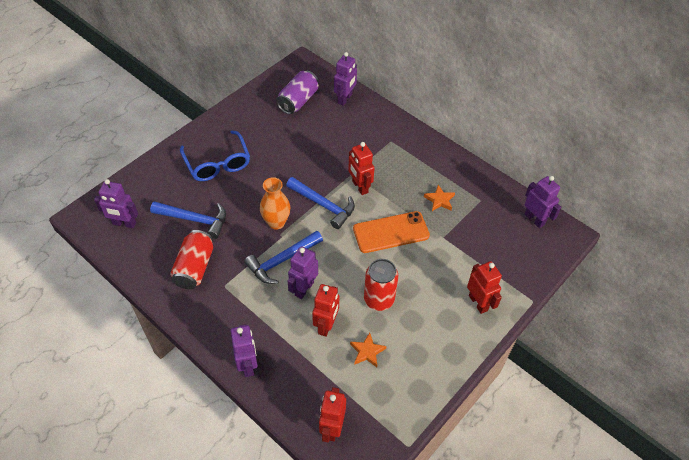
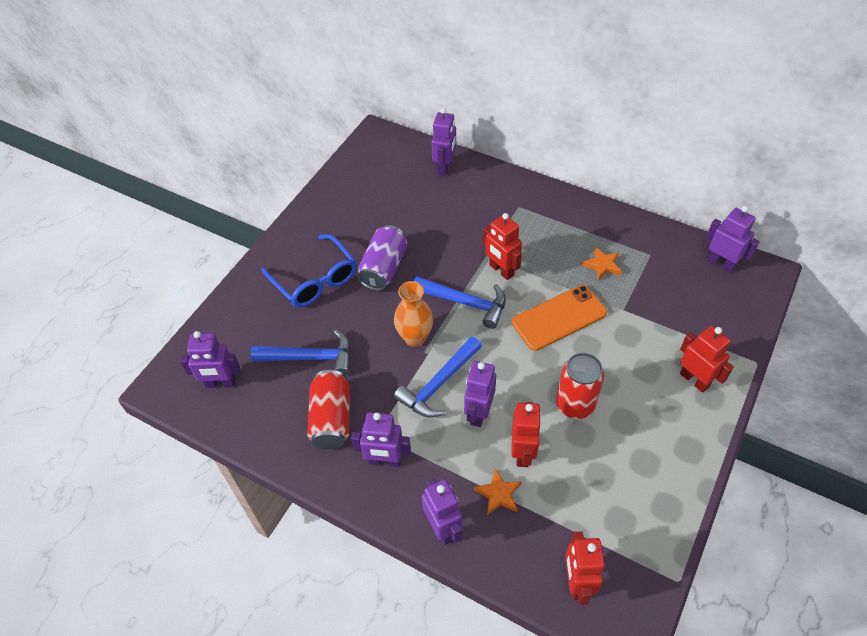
camera: 10 degrees left, 0 degrees up
purple can [276,71,319,114] -> purple can moved to [357,225,407,291]
orange star [350,333,387,367] -> orange star moved to [474,469,521,515]
none -> purple robot [351,412,411,467]

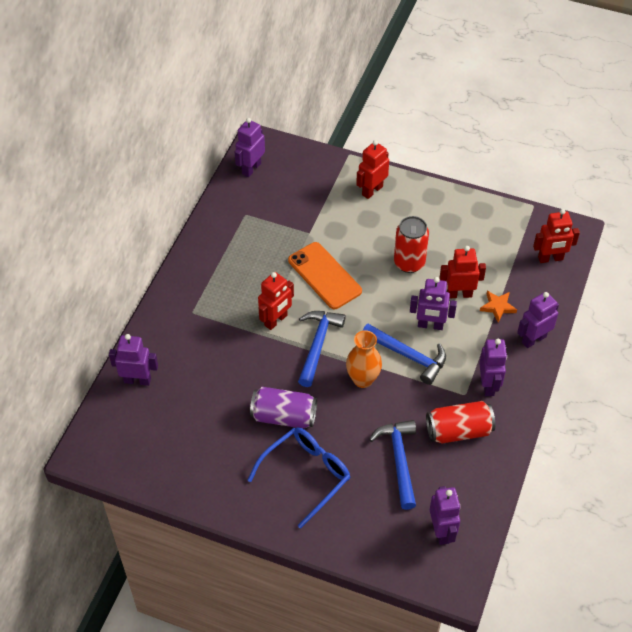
camera: 100 degrees left, 0 degrees up
orange star [582,247,622,281] -> none

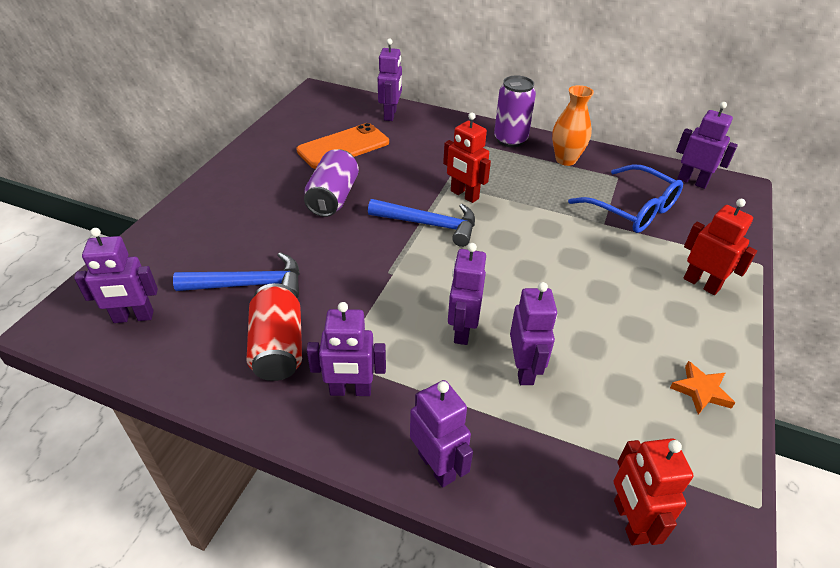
camera: 90 degrees right, 10 degrees down
blue glasses [247,427,350,528] -> blue glasses moved to [568,164,683,233]
orange phone [288,242,362,309] -> orange phone moved to [296,123,389,169]
orange vase [346,330,382,388] -> orange vase moved to [552,85,594,166]
blue hammer [362,324,446,385] -> none
red can [394,216,429,273] -> none
red robot [439,246,486,299] -> purple robot [510,282,557,385]
orange star [480,291,517,322] -> orange star moved to [670,361,735,415]
none -> purple can [494,75,536,147]

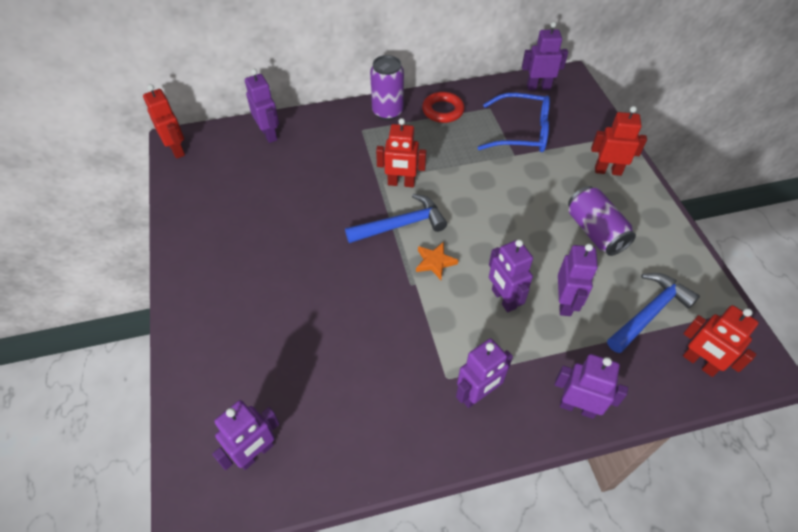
camera: 35 degrees left, 10 degrees up
blue hammer [173,252,300,298] -> blue hammer moved to [607,273,700,353]
red can [246,283,302,381] -> none
orange phone [296,123,389,169] -> none
purple can [304,149,359,217] -> purple can moved to [568,186,636,256]
purple robot [510,282,557,385] -> purple robot turned 45 degrees clockwise [558,244,598,316]
orange vase [552,85,594,166] -> red ring [422,92,465,123]
orange star [670,361,735,415] -> orange star moved to [416,242,458,280]
none -> red robot [143,84,185,159]

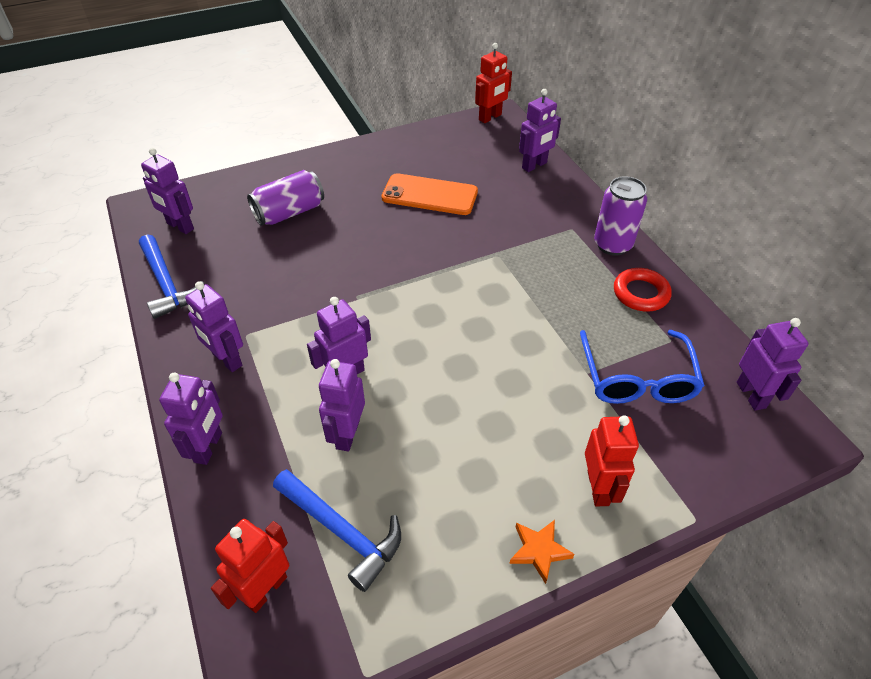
camera: 80 degrees right, 5 degrees down
blue hammer [345,194,447,243] -> blue hammer moved to [139,234,204,319]
red robot [376,118,426,187] -> none
orange star [416,242,458,280] -> orange star moved to [509,520,575,584]
purple robot [558,244,598,316] -> purple robot turned 105 degrees clockwise [319,359,365,451]
purple can [568,186,636,256] -> purple can moved to [247,170,324,226]
none -> orange phone [381,173,478,215]

